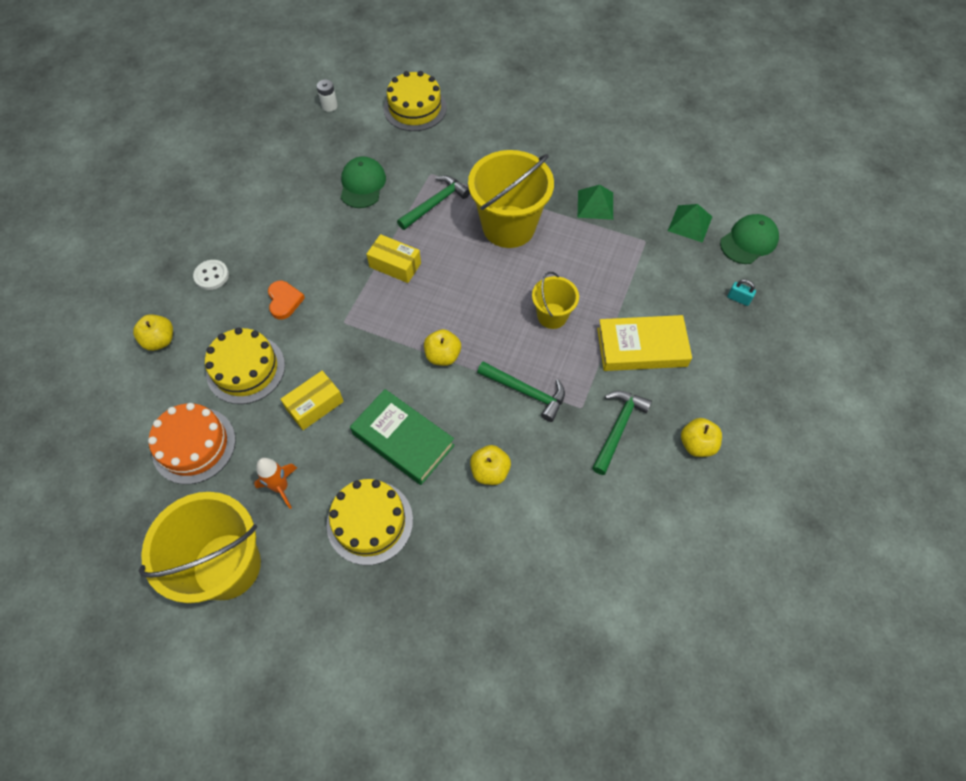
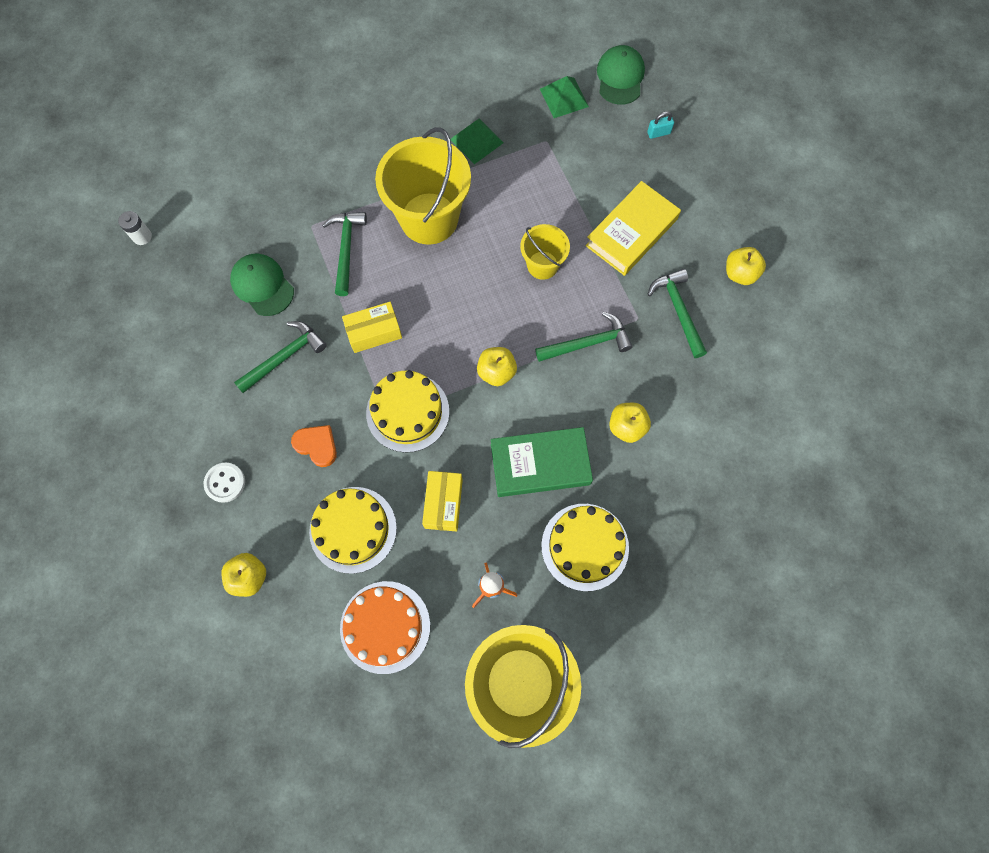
camera: 45 degrees left, 10 degrees up
yellow cake [384,71,447,131] -> yellow cake moved to [366,370,449,453]
none -> green hammer [234,321,327,393]

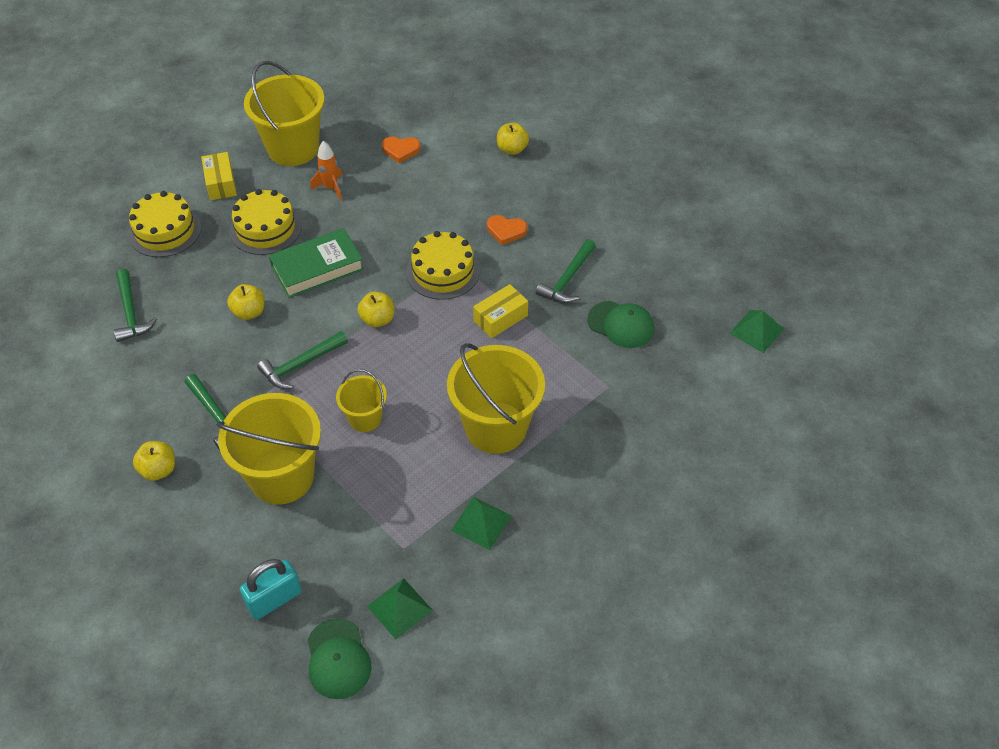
camera: 160 degrees right, 20 degrees down
white battery [118,211,152,245] -> green pyramid [729,310,784,353]
white button [204,462,245,503] -> none
yellow cake [309,487,397,574] -> yellow cake moved to [128,191,201,257]
green hammer [322,212,367,296] -> green hammer moved to [114,269,157,342]
orange cake [340,581,430,674] -> orange heart [382,137,421,163]
yellow box [422,471,463,532] -> yellow box moved to [201,152,237,200]
yellow book [585,181,681,276] -> yellow bucket [217,393,321,504]
turquoise padlock [647,111,674,139] -> turquoise padlock [239,559,302,620], size x1.93

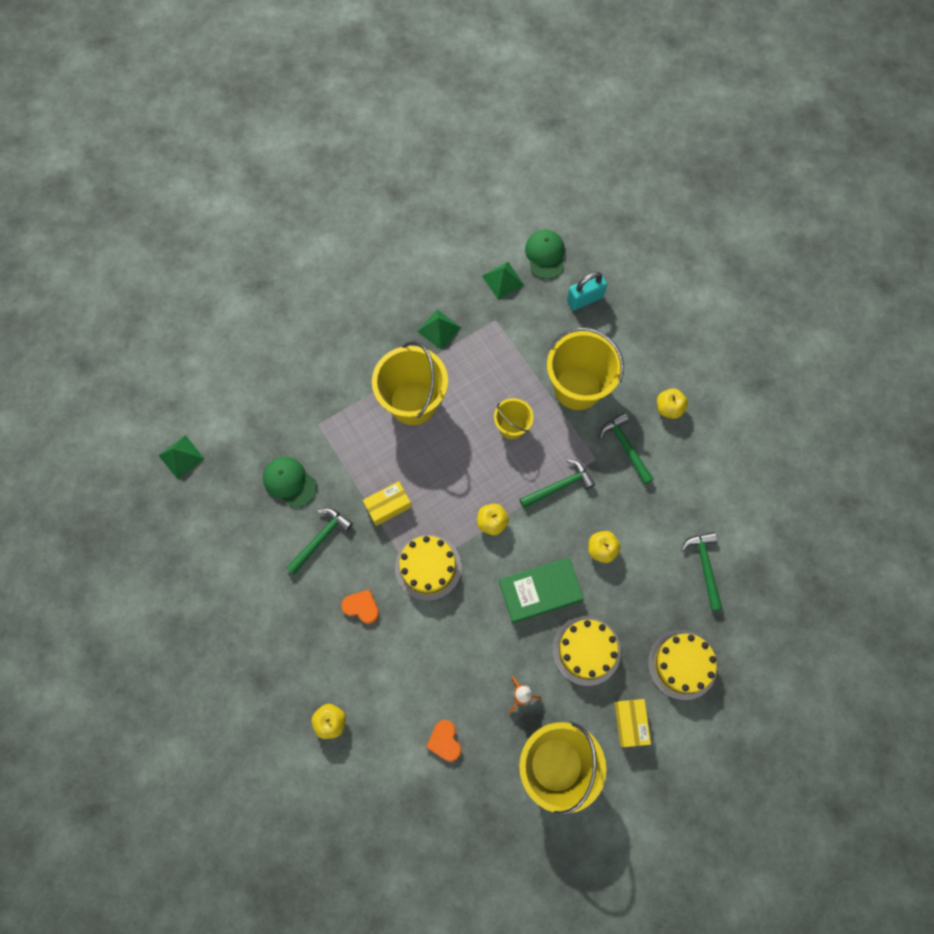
camera: 170 degrees left, 20 degrees up
orange heart [382,137,421,163] -> orange heart turned 120 degrees counterclockwise [426,720,461,762]

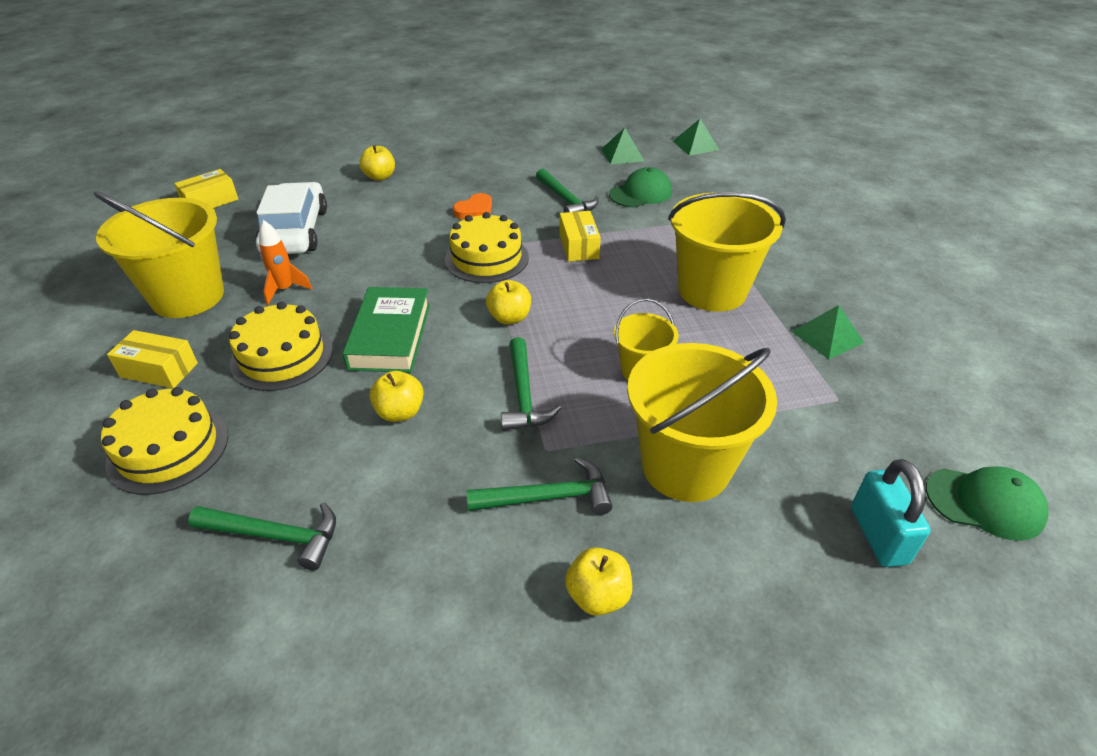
camera: 110 degrees right, 30 degrees down
orange heart [426,720,461,762] -> white car [256,182,327,254]
green pyramid [482,262,524,299] -> green pyramid moved to [602,128,644,164]
none -> yellow box [174,169,238,208]

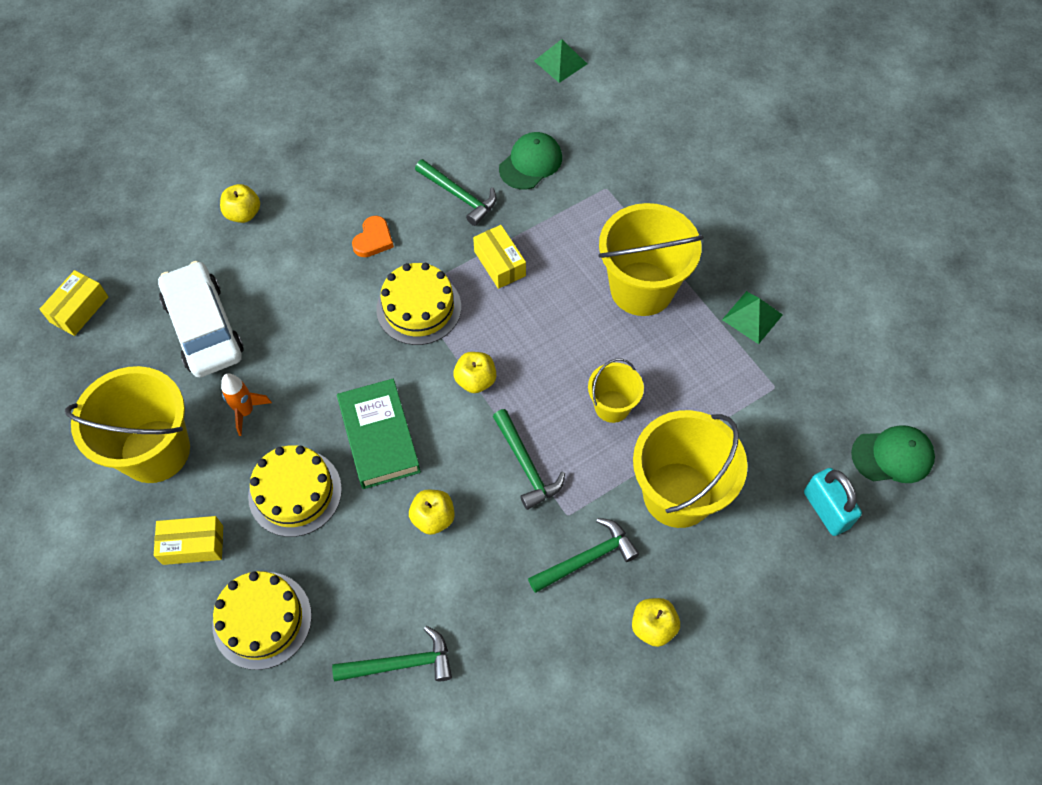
camera: 20 degrees left, 20 degrees up
green pyramid [602,128,644,164] -> none

